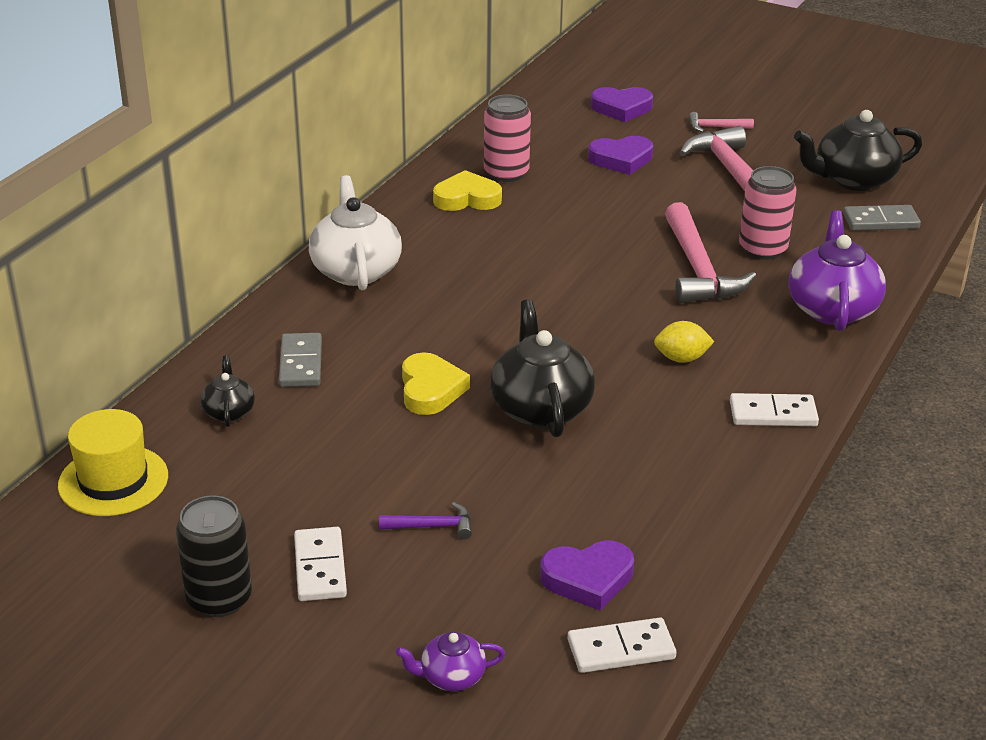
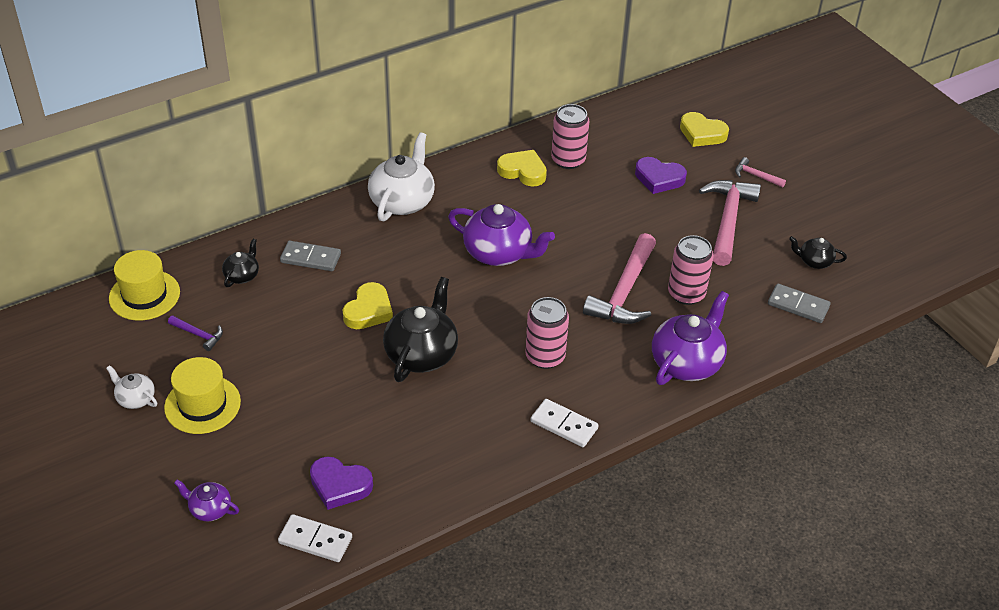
camera: 30 degrees right, 10 degrees up
black can [176,495,252,617] -> white teapot [106,365,157,409]
grey domino [279,333,322,387] -> grey domino turned 75 degrees clockwise [280,241,341,271]
white domino [294,527,347,601] -> yellow hat [164,357,241,434]
purple hammer [379,502,472,540] -> purple hammer moved to [168,315,223,351]
purple heart [591,87,653,122] -> yellow heart [680,112,729,147]
yellow lemon [654,321,714,363] -> pink can [525,297,569,369]
black teapot [794,110,922,191] -> black teapot [789,236,847,269], size x0.51
none -> purple teapot [448,204,555,266]

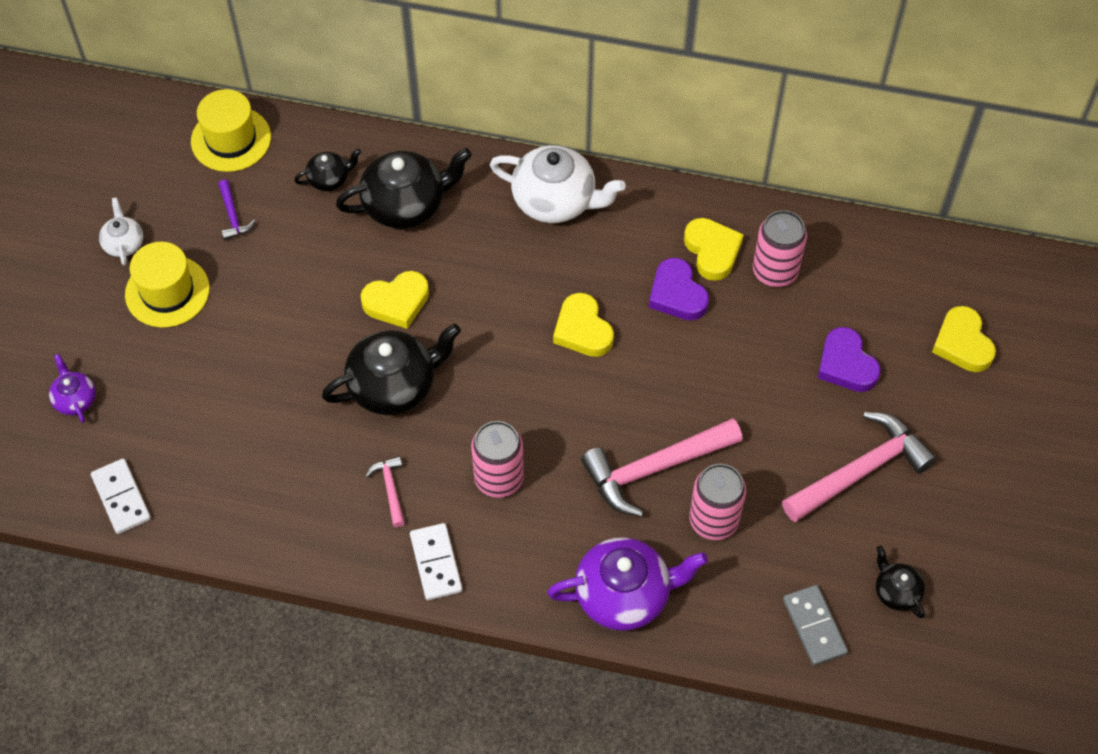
camera: 45 degrees right, 15 degrees up
grey domino [280,241,341,271] -> black teapot [336,148,472,229]
purple heart [310,457,373,510] -> purple heart moved to [649,258,709,320]
white teapot [368,132,435,221] -> white teapot turned 45 degrees clockwise [490,145,626,223]
purple teapot [448,204,555,266] -> yellow heart [553,293,614,357]
pink hammer [735,157,786,188] -> pink hammer moved to [365,456,405,527]

